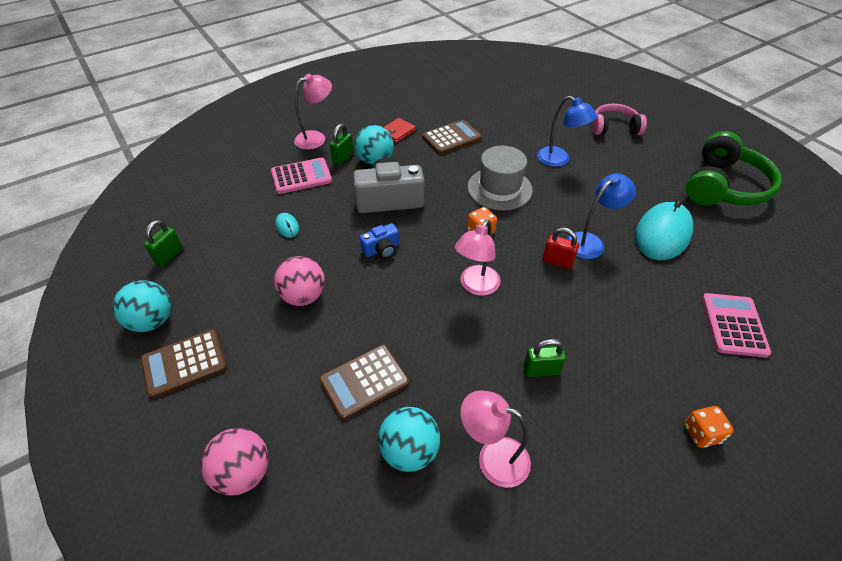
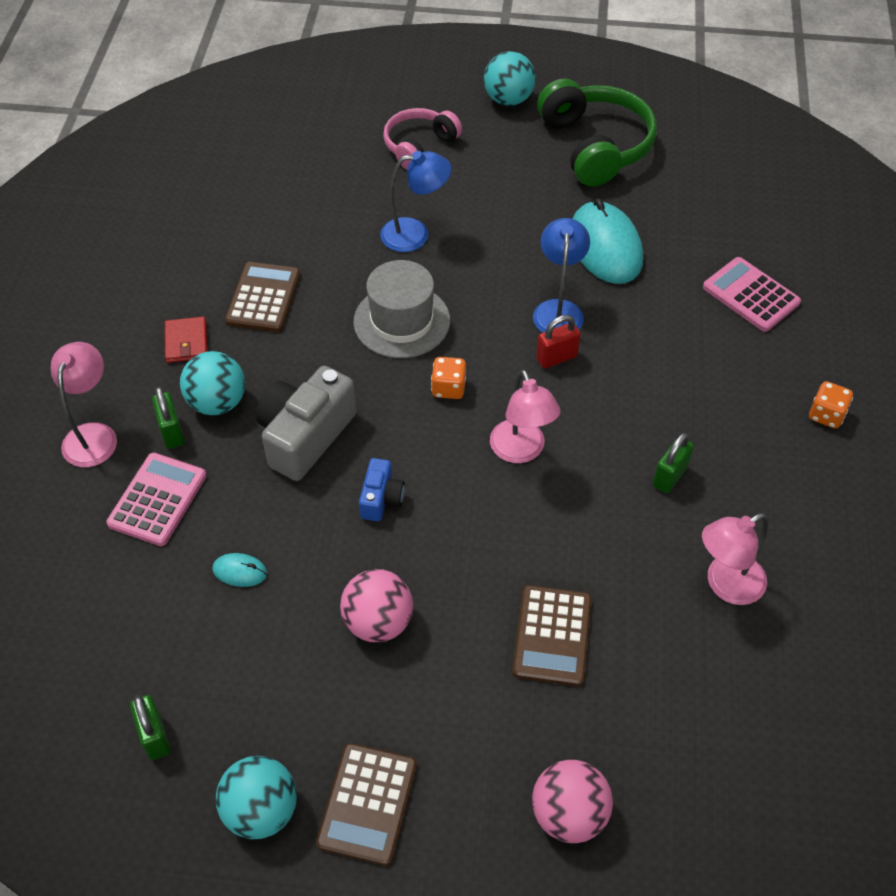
camera: 50 degrees left, 5 degrees up
turquoise ball [378,407,440,472] -> turquoise ball moved to [484,51,536,106]

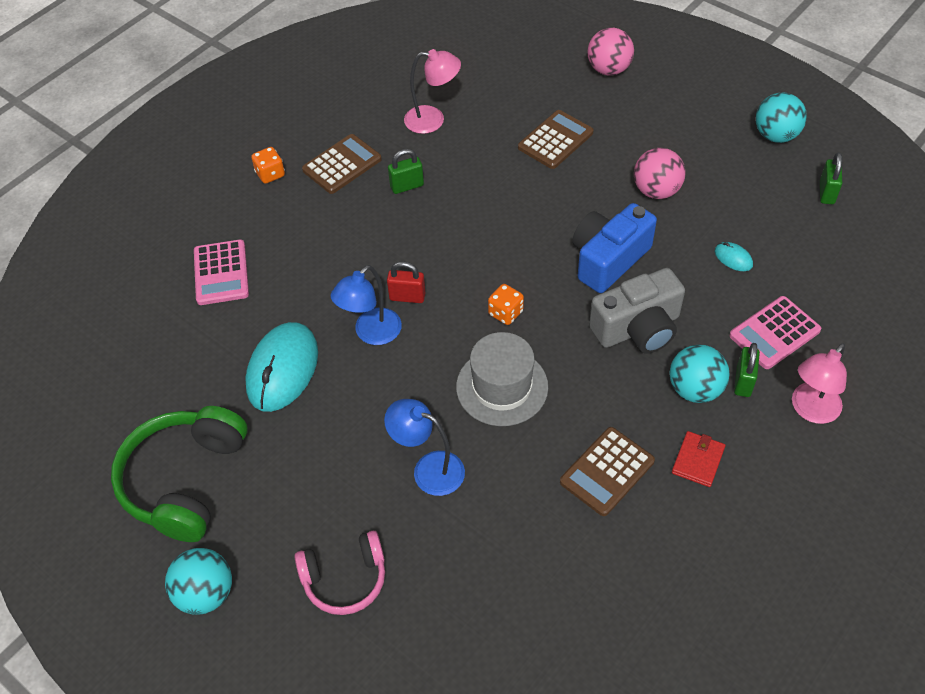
camera: 145 degrees left, 0 degrees up
brown calculator [316,743,417,866] -> brown calculator moved to [302,134,382,194]
blue camera [359,458,405,521] -> blue camera [573,203,657,293], size x1.92
pink lamp [490,369,561,463] -> none

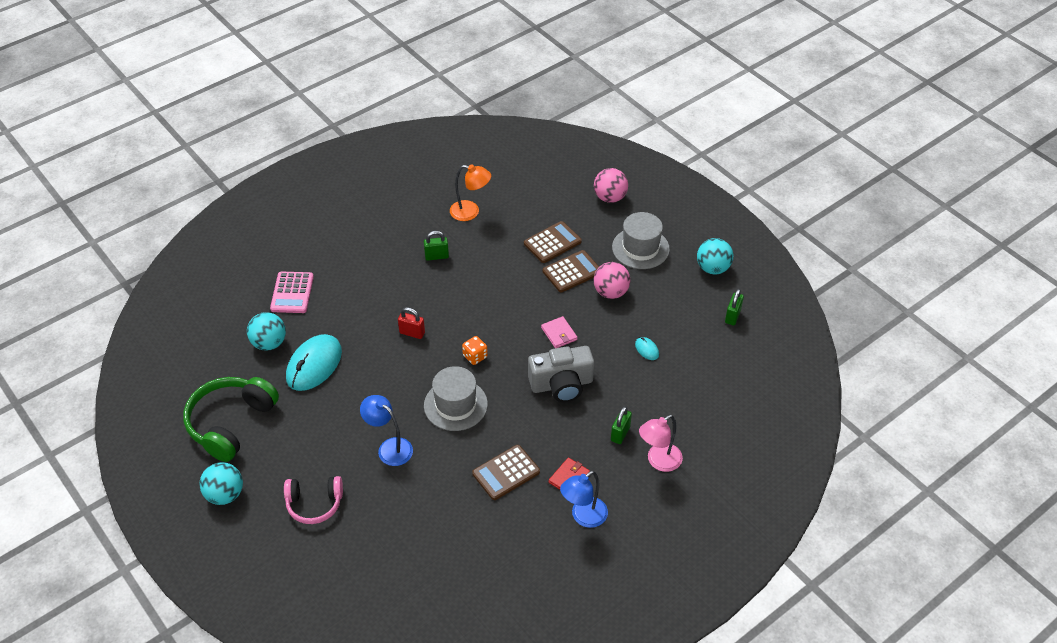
camera: 10 degrees right, 5 degrees down
orange dice [251,147,285,184] -> none
brown calculator [302,134,382,194] -> brown calculator moved to [543,250,599,292]
blue lamp [331,265,402,345] -> blue lamp moved to [560,471,608,528]
pink lamp [404,49,461,134] -> orange lamp [450,164,491,221]
blue camera [573,203,657,293] -> pink wallet [541,316,578,348]
turquoise ball [670,344,730,403] -> turquoise ball moved to [247,312,286,351]
pink calculator [729,296,821,369] -> none
none -> grey hat [612,212,670,269]

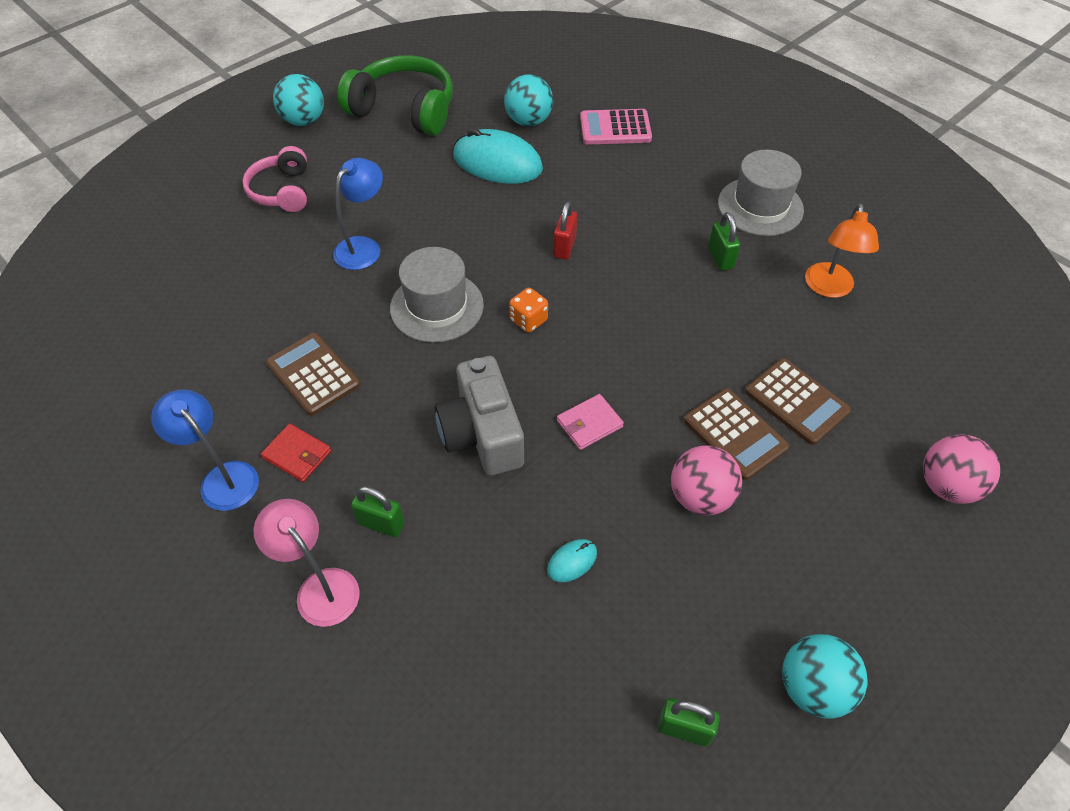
camera: 85 degrees right, 5 degrees up
grey hat [612,212,670,269] -> grey hat moved to [718,150,804,236]

